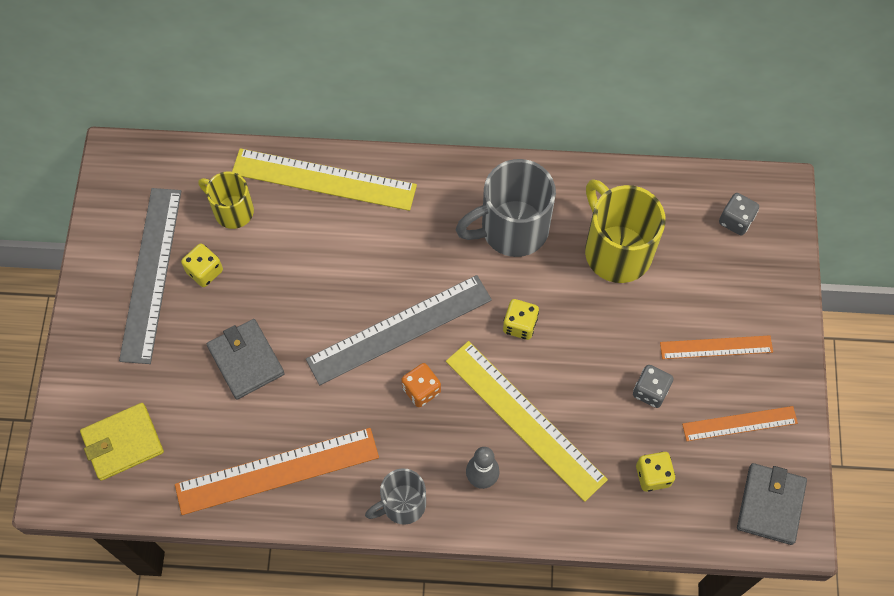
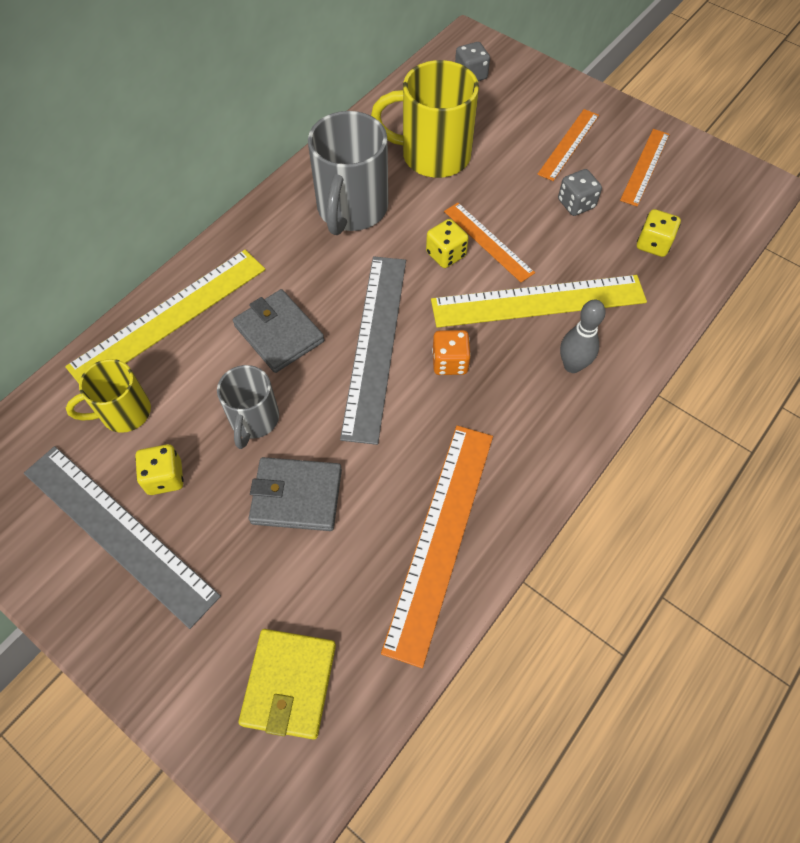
camera: 55 degrees left, 5 degrees down
grey mug [365,468,426,525] -> grey mug moved to [217,365,279,449]
grey wallet [737,463,807,545] -> grey wallet moved to [233,289,324,373]
none -> orange ruler [444,203,535,282]

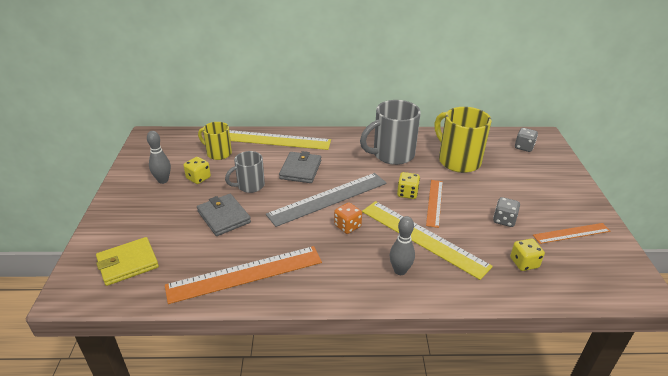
camera: 50 degrees right, 25 degrees down
grey ruler [24,446,221,629] -> grey bowling pin [147,131,171,184]
orange ruler [537,109,599,181] -> none

